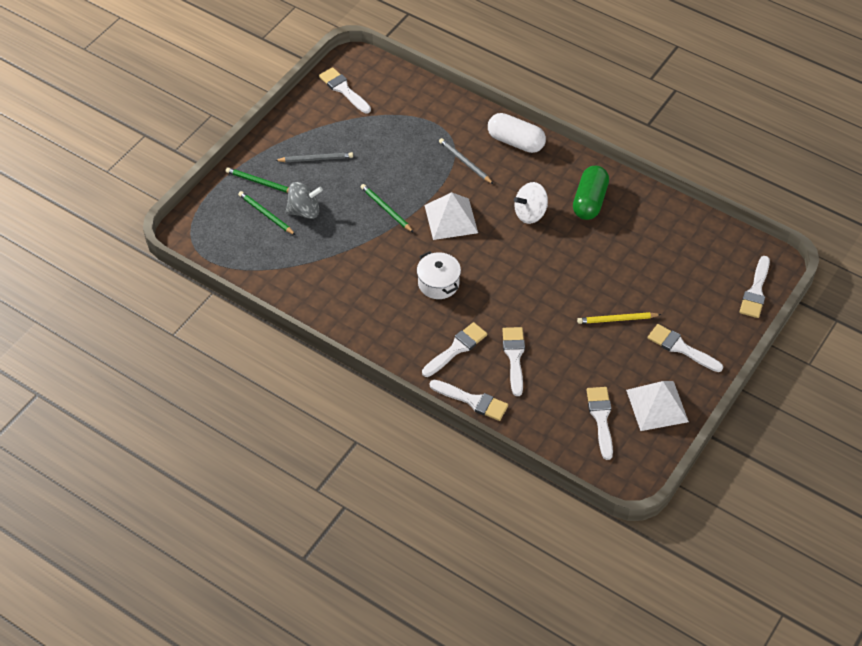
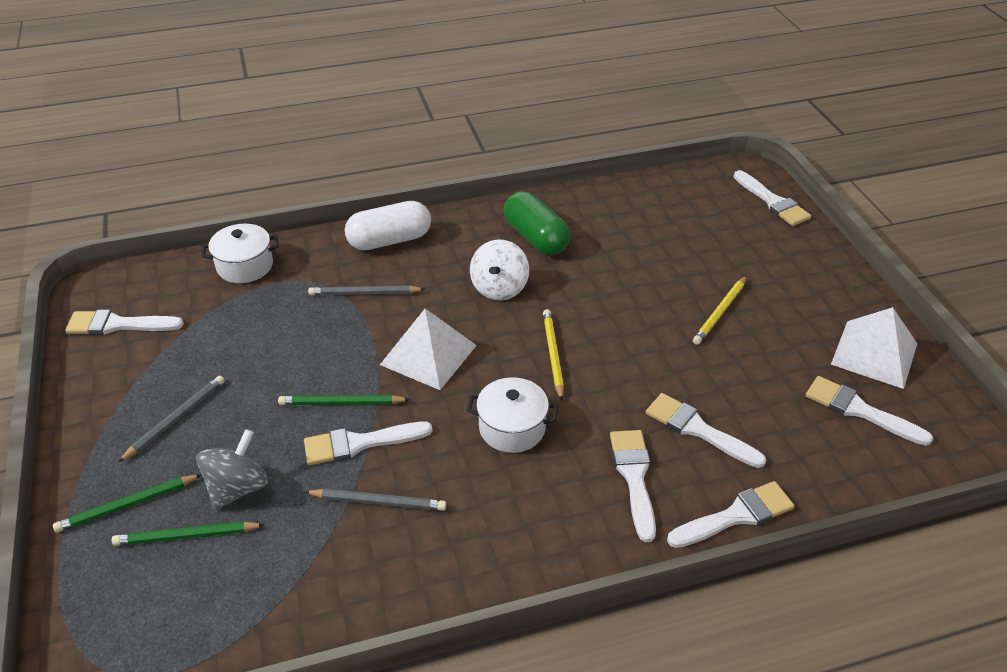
camera: 50 degrees left, 10 degrees down
white brush [648,324,723,372] -> white brush moved to [304,422,433,465]
none -> white pot [202,224,279,283]
none -> grey pencil [305,489,447,511]
none -> yellow pencil [543,309,564,401]

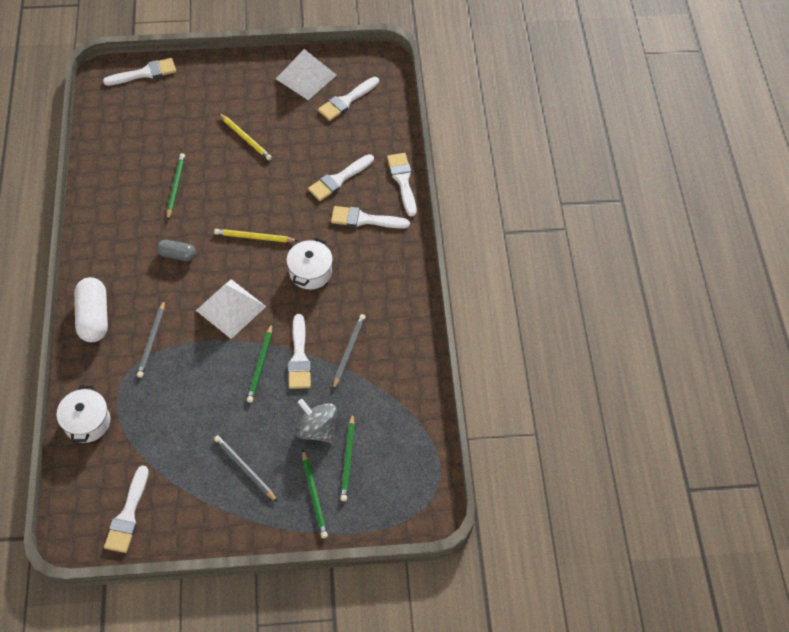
camera: 80 degrees left, 15 degrees up
white spinning top [470,239,529,300] -> grey capsule [156,240,196,261]
green capsule [504,191,570,255] -> none
none -> green pencil [167,153,185,221]

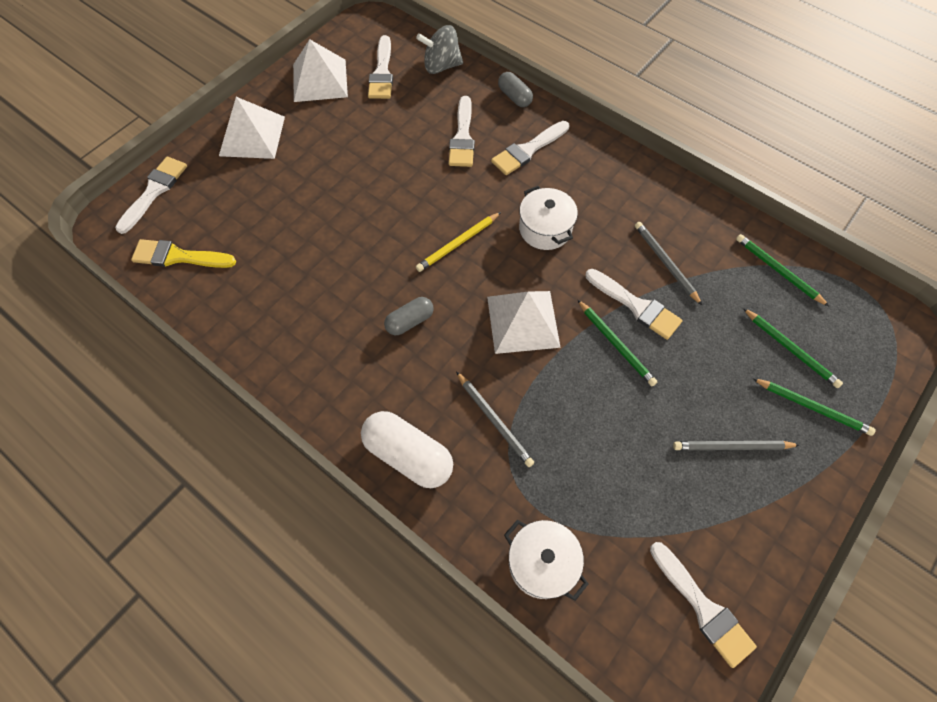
camera: 45 degrees left, 5 degrees up
green pencil [167,153,185,221] -> green pencil moved to [736,234,830,307]
yellow pencil [219,113,272,160] -> none
grey spinning top [296,399,337,443] -> grey spinning top moved to [416,25,463,74]
white brush [387,153,417,217] -> grey capsule [498,72,533,107]
none -> yellow brush [131,239,236,268]
none -> white pyramid [219,97,285,159]

